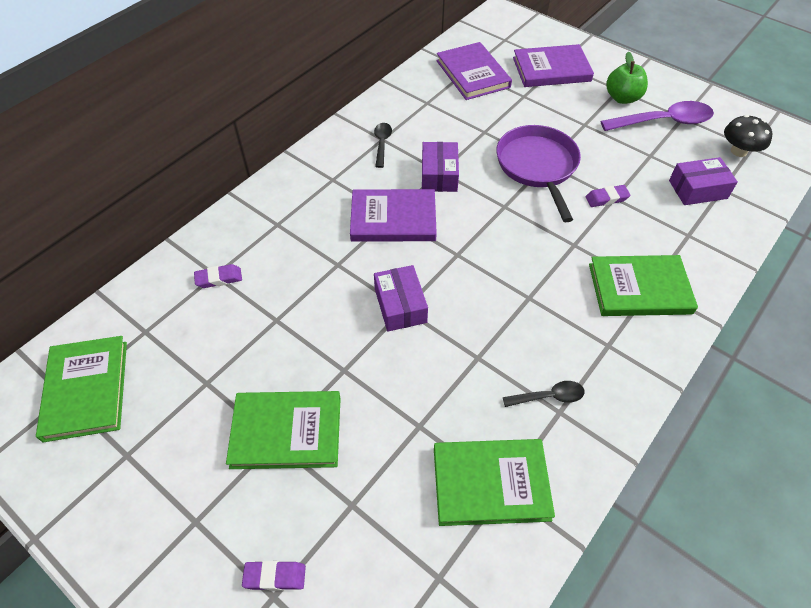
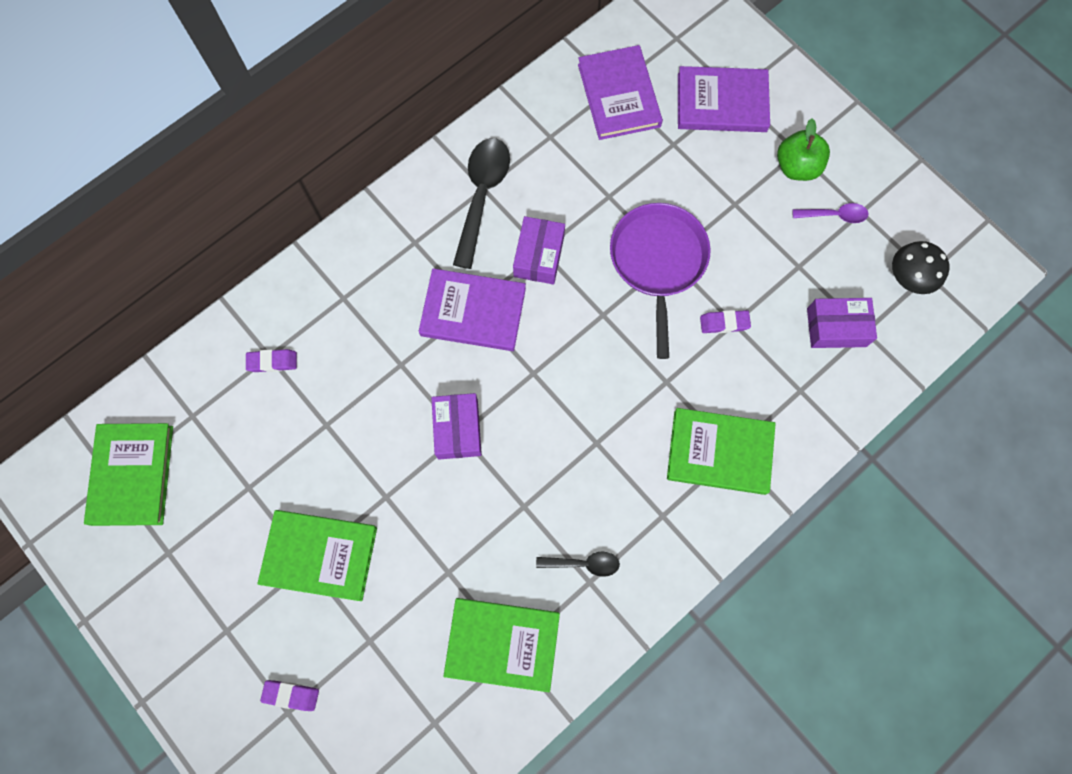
camera: 10 degrees right, 20 degrees up
black spoon [374,123,392,168] -> black spoon [453,138,510,269], size x1.89
purple spoon [601,101,714,131] -> purple spoon [792,203,869,223], size x0.53

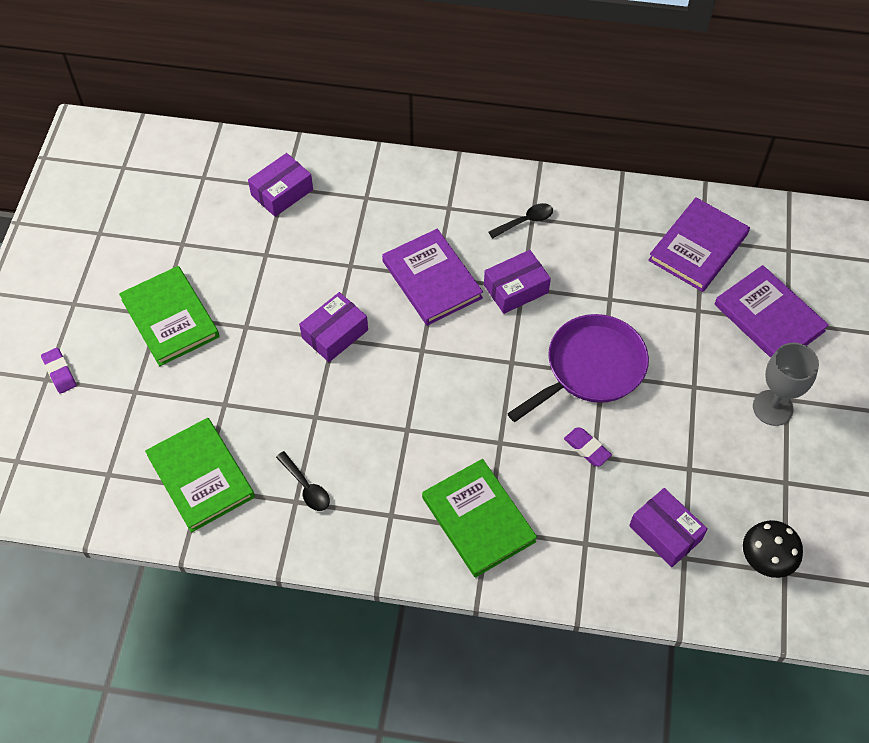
camera: 50 degrees right, 15 degrees down
green book [84,423,173,526] -> none
purple eraser [246,349,297,372] -> purple box [248,153,313,217]
black spoon [453,138,510,269] -> black spoon [489,203,553,238], size x0.53
green apple [777,118,830,181] -> grey goblet [753,343,819,426]
purple spoon [792,203,869,223] -> none

